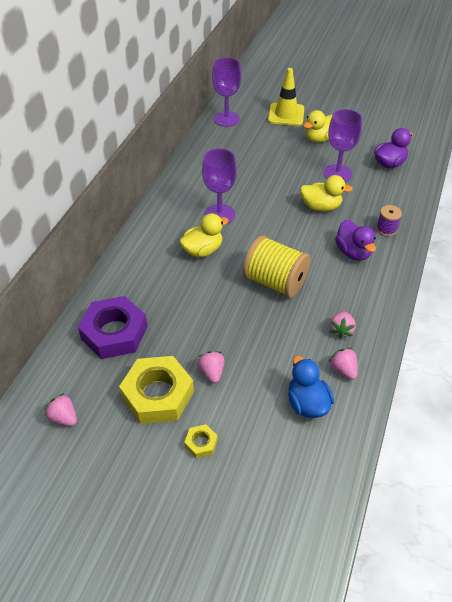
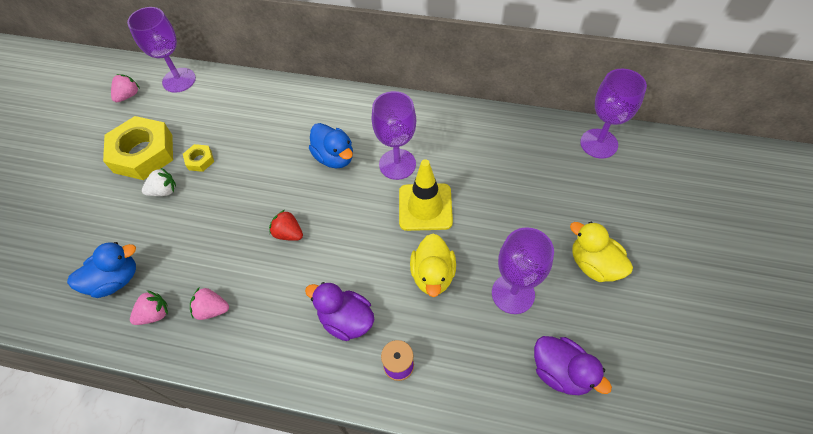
camera: 85 degrees right, 10 degrees up
purple nut [78,296,148,359] -> none
yellow duck [179,213,229,257] -> blue duck [309,123,353,168]
yellow nut [184,424,218,458] -> yellow nut moved to [183,144,214,172]
pink strawberry [197,351,225,383] -> white strawberry [142,167,176,196]
yellow spool [242,235,311,298] -> red strawberry [269,210,303,241]
yellow traffic cone [268,68,304,126] -> yellow traffic cone moved to [399,159,453,231]
purple duck [335,220,376,261] -> purple duck turned 60 degrees clockwise [305,282,375,341]
none -> purple goblet [127,7,196,93]

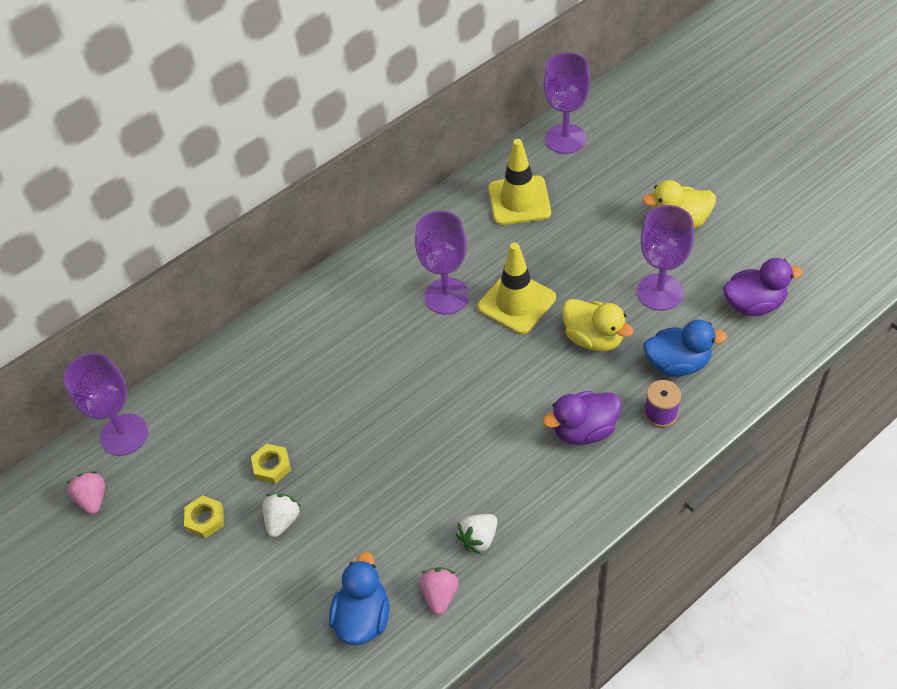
camera: 50 degrees left, 5 degrees down
yellow nut [103,116,173,180] -> yellow nut [184,495,223,538], size x0.44
pink strawberry [190,288,229,320] -> white strawberry [456,514,497,554]
red strawberry [269,210,303,241] -> none
blue duck [309,123,353,168] -> blue duck moved to [643,320,727,377]
none -> yellow traffic cone [488,139,551,225]

